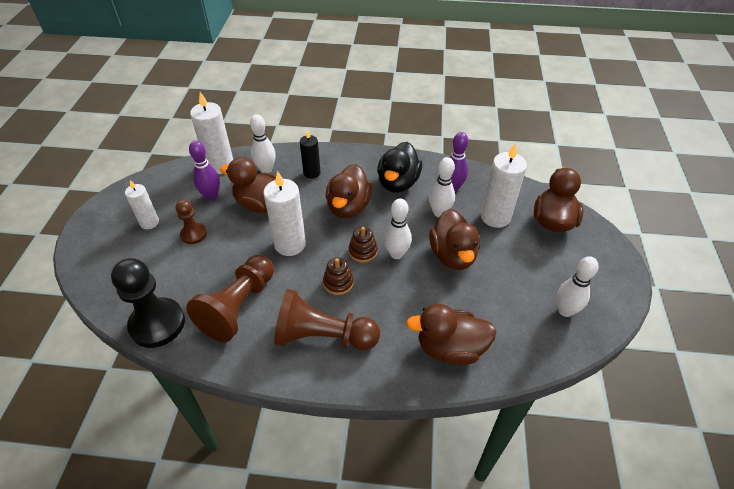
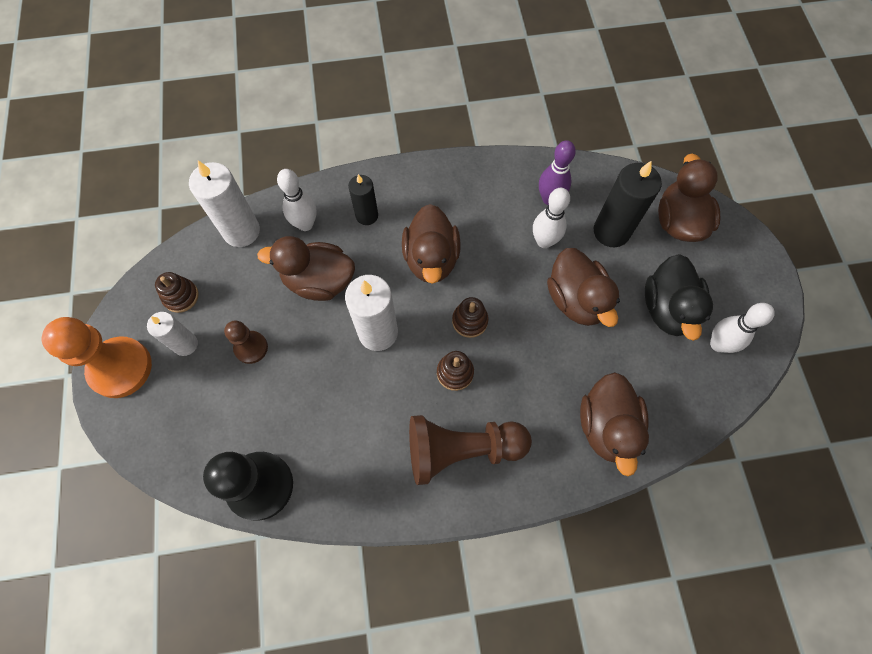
camera: 15 degrees left, 20 degrees up
brown pawn [186,255,274,342] -> none
purple bowling pin [189,140,220,201] -> none
black duck [377,142,422,193] -> black duck moved to [645,254,713,341]
white bowling pin [384,198,412,259] -> none
brown duck [406,303,496,365] -> brown duck turned 75 degrees counterclockwise [580,372,649,476]
white candle [481,143,527,228] -> black candle [594,160,662,247]
none -> orange pawn [42,317,152,398]
none -> brown stacking toy [155,272,199,313]

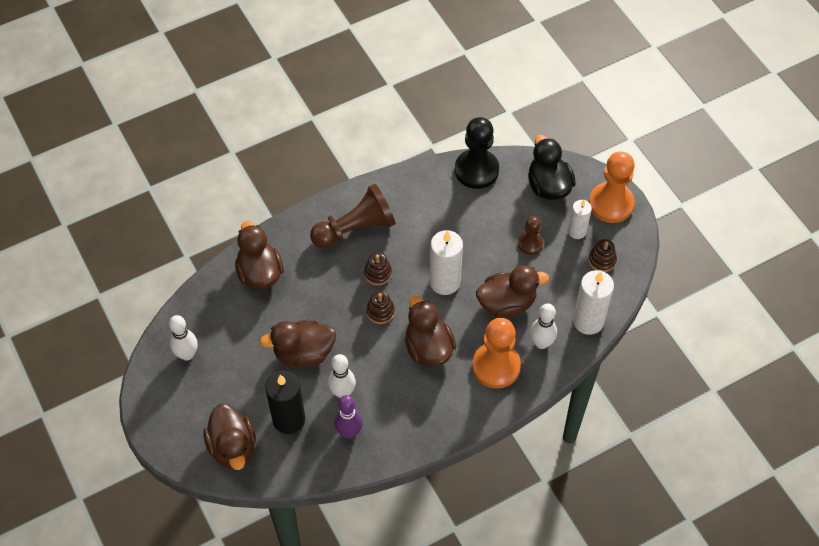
camera: 160 degrees right, 10 degrees down
black candle [348,174,378,225] -> orange pawn [472,318,521,389]
brown duck [547,248,620,327] -> brown duck turned 60 degrees counterclockwise [259,320,336,367]
black duck [645,254,713,341] -> black duck moved to [528,135,576,200]

